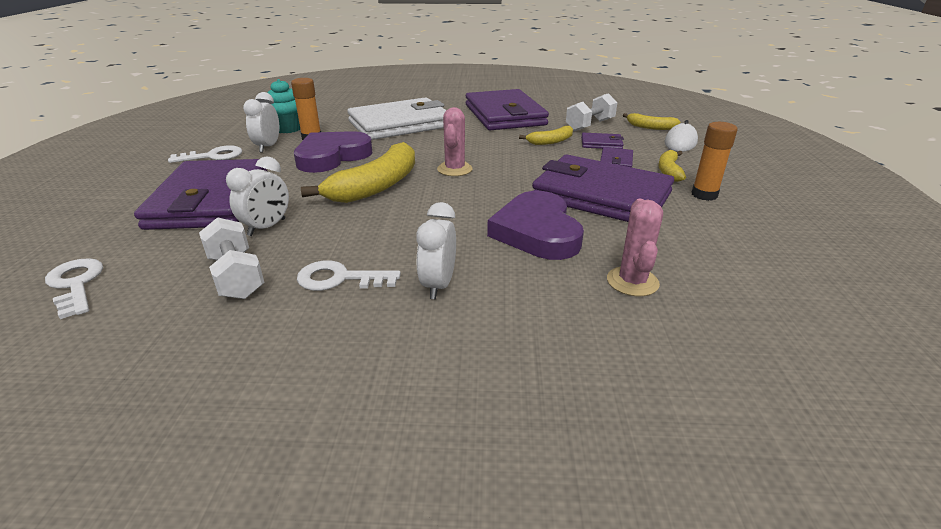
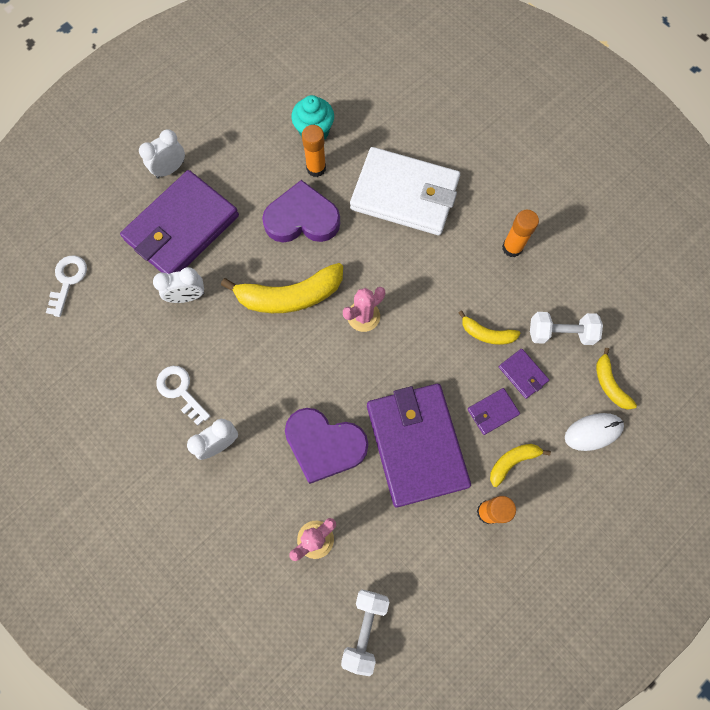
camera: 45 degrees right, 40 degrees up
white key [168,145,242,163] -> none
white dumbbell [199,217,265,299] -> white dumbbell moved to [341,589,389,676]
white clock [243,92,279,153] -> white clock moved to [139,129,185,179]
purple wallet [466,89,549,130] -> orange glue stick [502,210,539,257]
purple heart [487,191,584,260] -> purple heart turned 105 degrees counterclockwise [285,408,368,484]

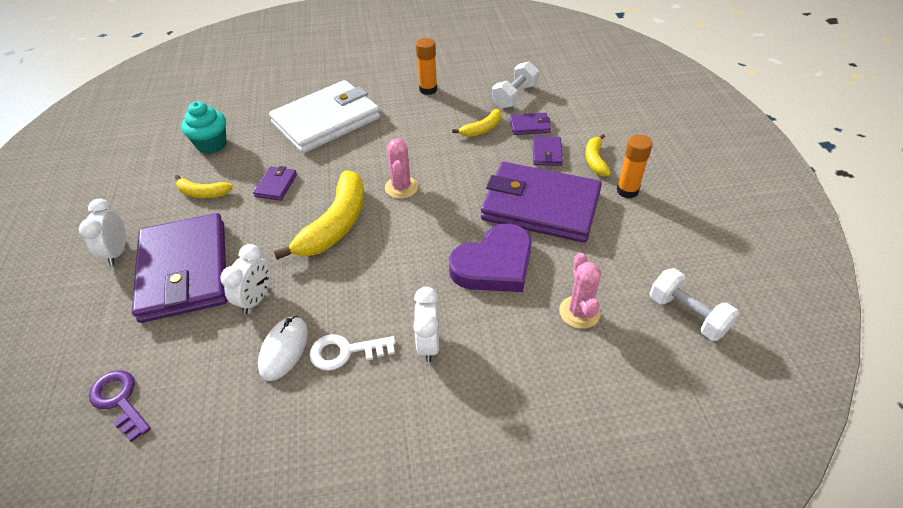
camera: 55 degrees left, 25 degrees down
white key [46,256,87,317] -> purple key [89,370,151,442]
purple heart [262,180,340,243] -> purple wallet [253,166,297,201]
orange glue stick [302,125,326,177] -> none
white mouse [565,413,624,451] -> white mouse moved to [258,316,308,381]
yellow banana [596,348,637,410] -> yellow banana moved to [175,175,233,198]

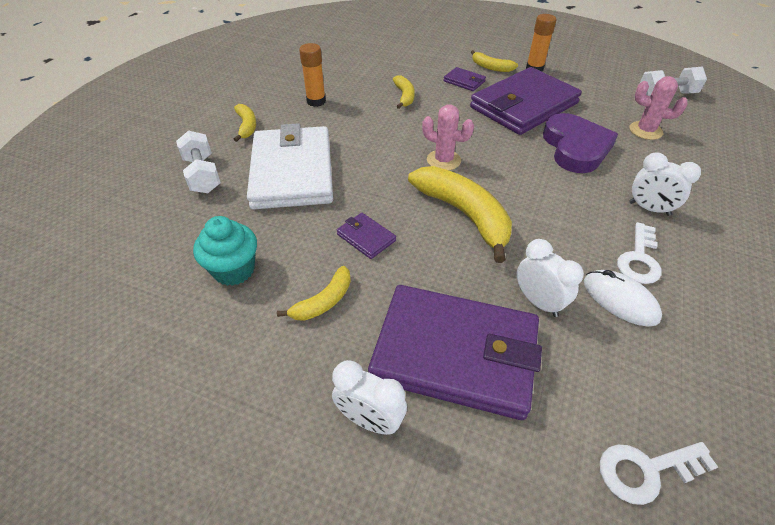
camera: 60 degrees left, 0 degrees up
purple key [89,370,151,442] -> white key [600,442,718,505]
white dumbbell [492,61,539,108] -> white dumbbell moved to [176,130,221,193]
purple wallet [510,113,551,135] -> none
none -> yellow banana [234,104,256,142]

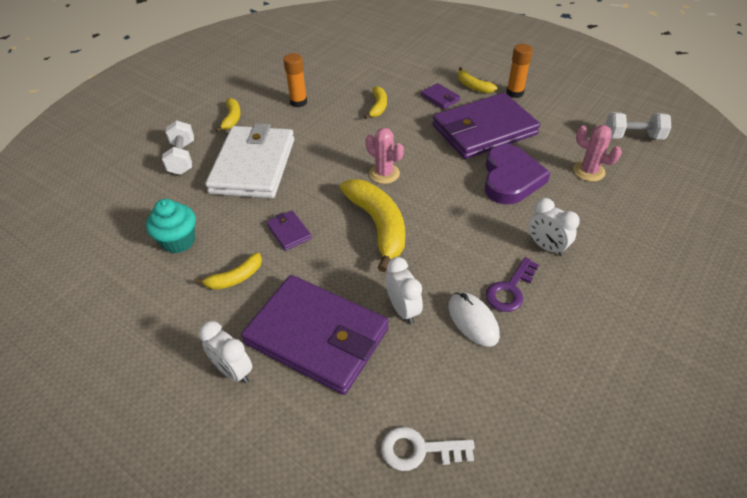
camera: 15 degrees right, 0 degrees up
white key [617,222,662,284] -> purple key [486,257,539,312]

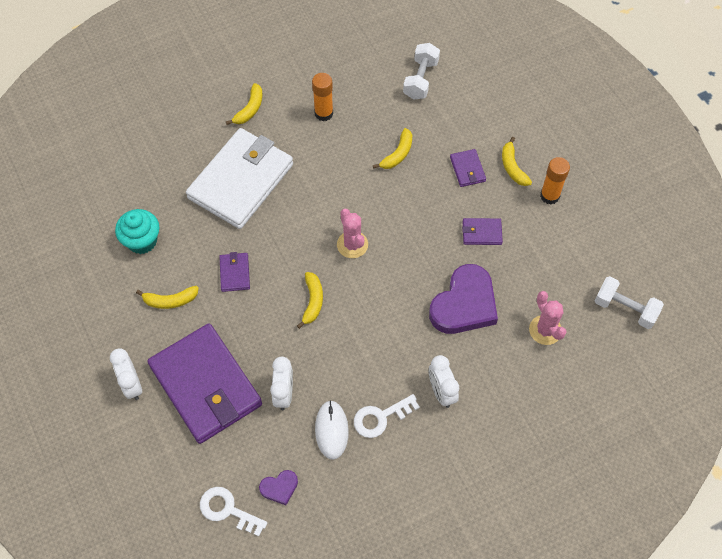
camera: 25 degrees right, 15 degrees up
white dumbbell [162,120,194,175] -> white dumbbell moved to [403,43,440,99]
yellow banana [340,179,405,272] -> yellow banana [297,272,323,329], size x0.52
purple wallet [433,93,540,159] -> purple wallet [462,218,503,245], size x0.41
purple key [486,257,539,312] -> white key [354,394,420,438]
none -> purple heart [259,470,298,505]

